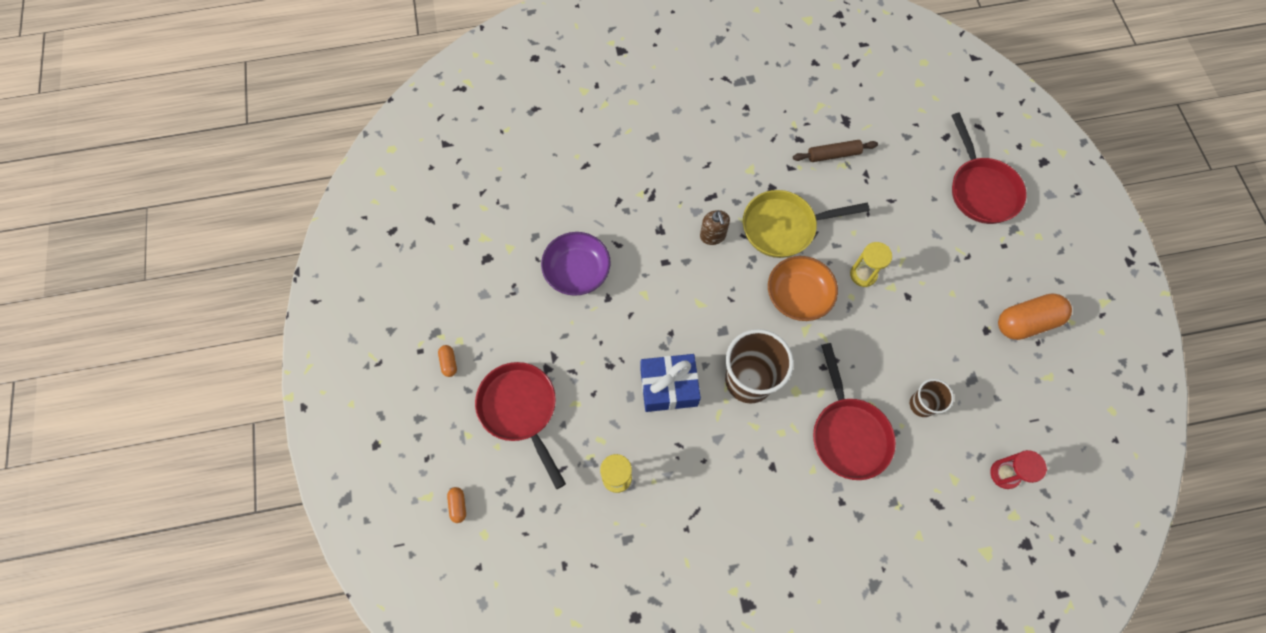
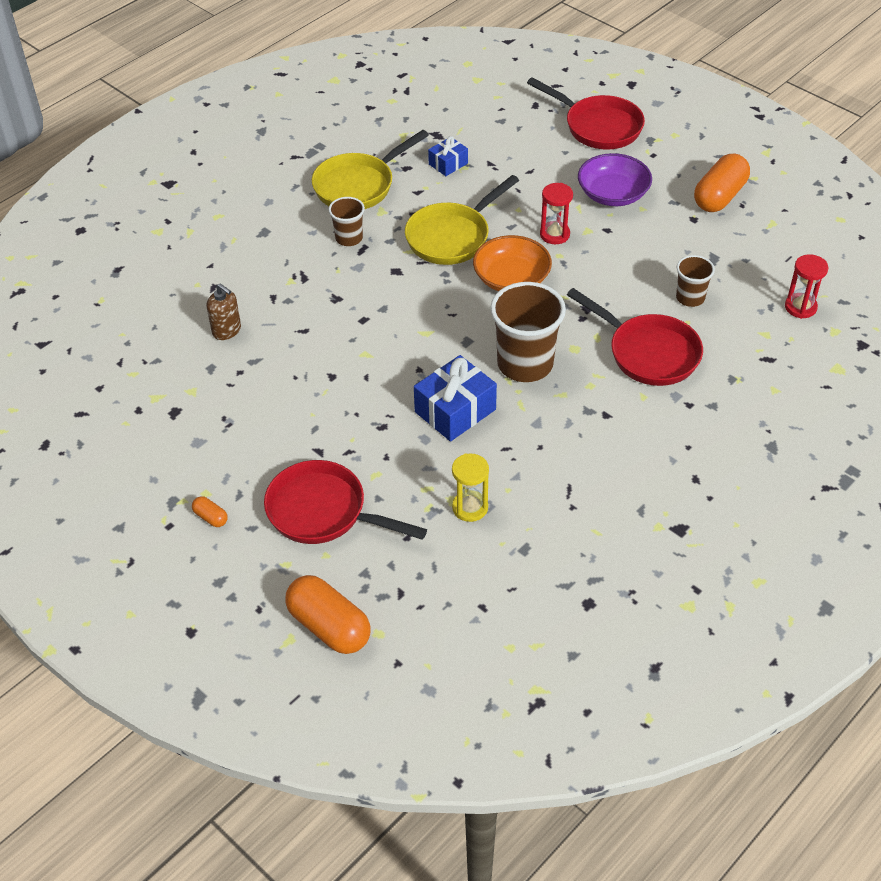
camera: 35 degrees left, 20 degrees down
orange capsule [447,487,466,523] -> orange capsule [285,575,370,654], size x2.24
purple bowl [541,232,611,296] -> purple bowl moved to [578,153,652,206]
brown soap dispenser [700,210,730,245] -> brown soap dispenser moved to [206,283,241,340]
brown rolling pin [793,140,878,162] -> blue gift [428,136,468,176]
yellow hourglass [850,242,892,287] -> red hourglass [540,183,573,244]
none -> yellow pan [312,130,429,209]
none -> brown cup [329,197,365,246]

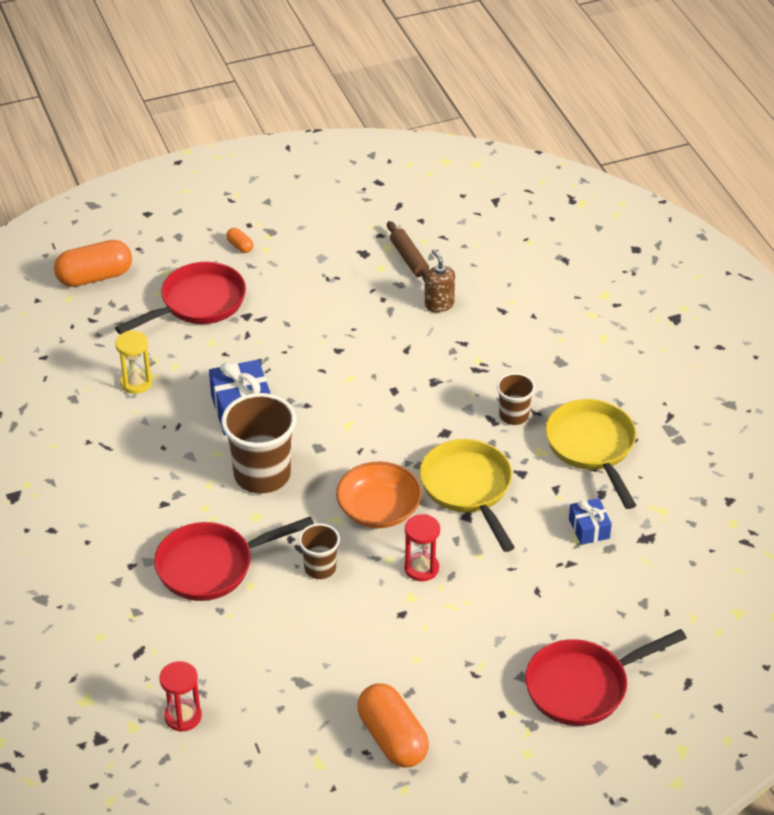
camera: 115 degrees right, 5 degrees down
orange capsule [192,496,228,527] -> orange capsule turned 75 degrees clockwise [226,228,254,253]
brown soap dispenser [206,283,241,340] -> brown soap dispenser turned 90 degrees clockwise [425,250,455,312]
purple bowl [578,153,652,206] -> none
brown cup [676,255,715,307] -> brown cup moved to [299,523,340,579]
none -> brown rolling pin [387,221,429,282]

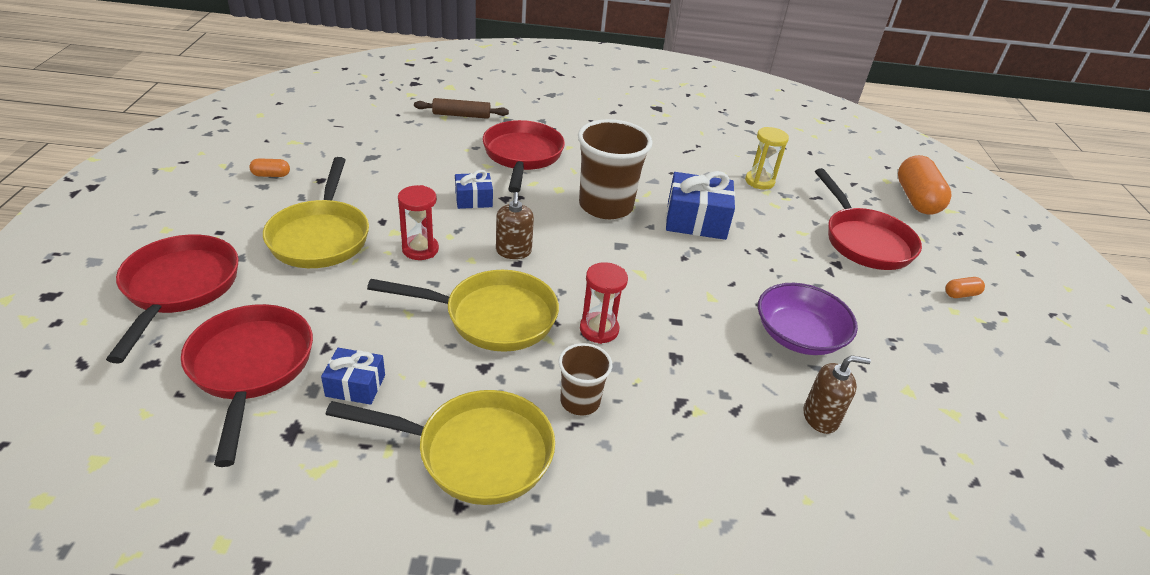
camera: 110 degrees right, 5 degrees down
red hourglass [159,661,202,732] -> red hourglass moved to [580,262,628,344]
brown cup [299,523,340,579] -> blue gift [455,170,493,209]
orange bowl [336,461,422,528] -> brown soap dispenser [496,192,534,259]
orange capsule [357,683,429,768] -> orange capsule [249,158,290,177], size x0.45
brown rolling pin [387,221,429,282] -> brown rolling pin moved to [414,98,509,119]
none -> red pan [181,304,313,467]
none -> yellow pan [263,157,369,268]
none -> purple bowl [758,283,858,355]

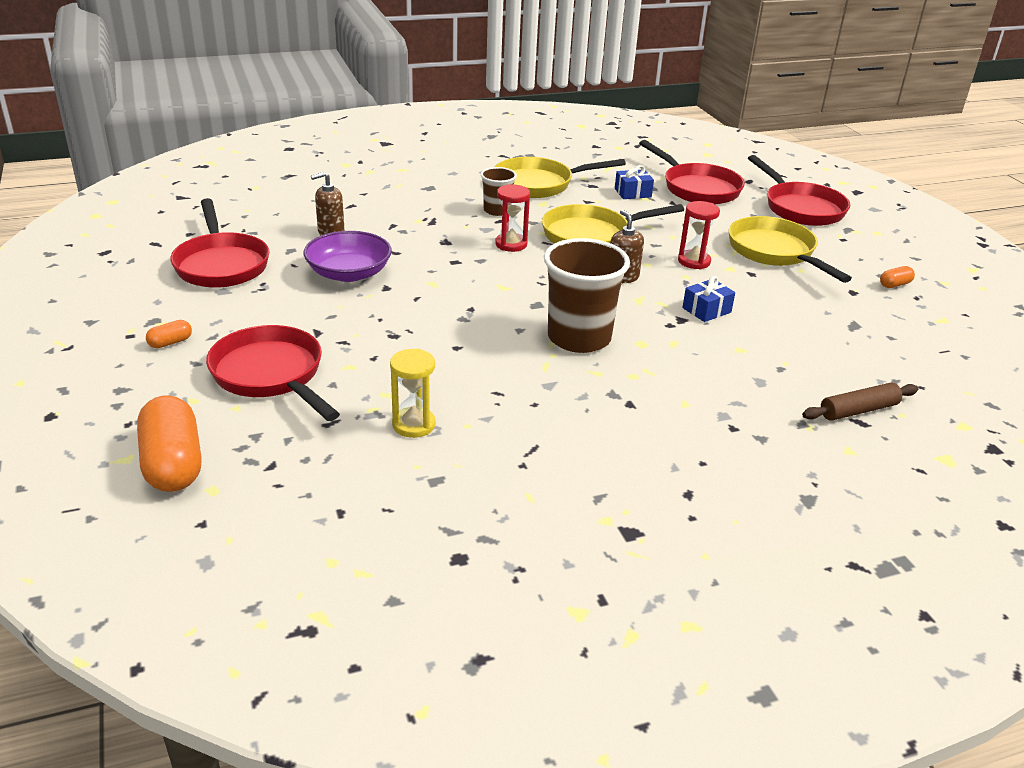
camera: 160 degrees right, 5 degrees down
red pan [483,120,565,193] -> red pan moved to [170,198,269,288]
blue gift [666,171,735,240] -> none

